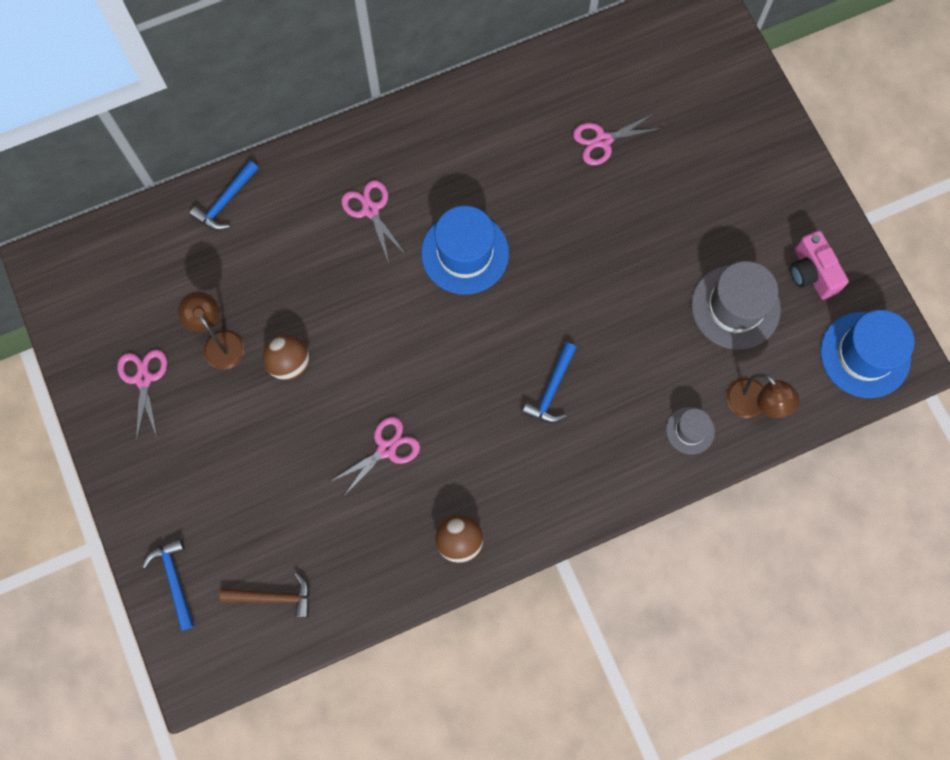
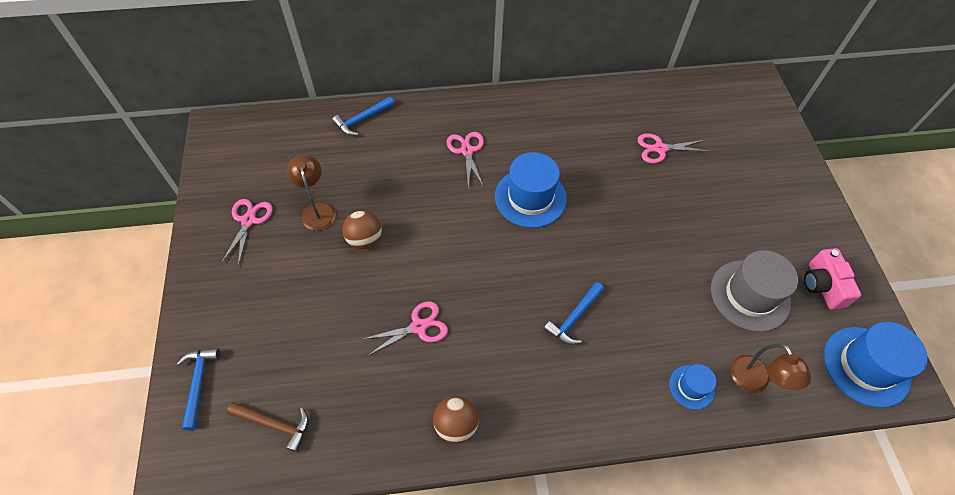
camera: 15 degrees right, 15 degrees down
grey hat [666,407,715,454] -> blue hat [669,364,716,410]

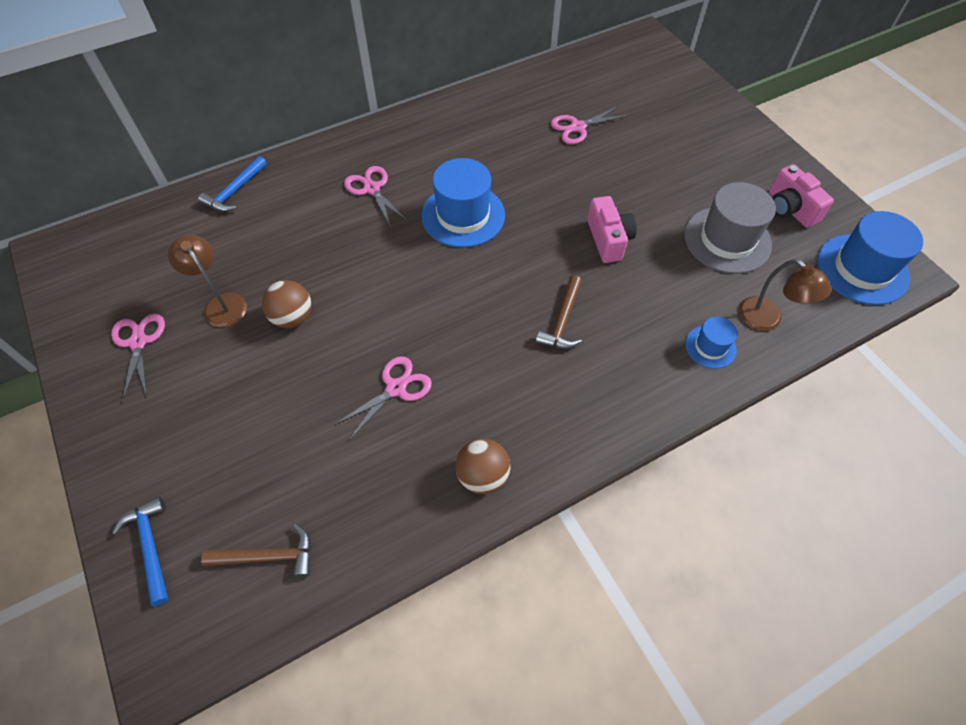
camera: 20 degrees left, 0 degrees up
blue hammer [544,282,604,345] -> brown hammer [536,275,582,349]
none -> pink camera [587,196,637,263]

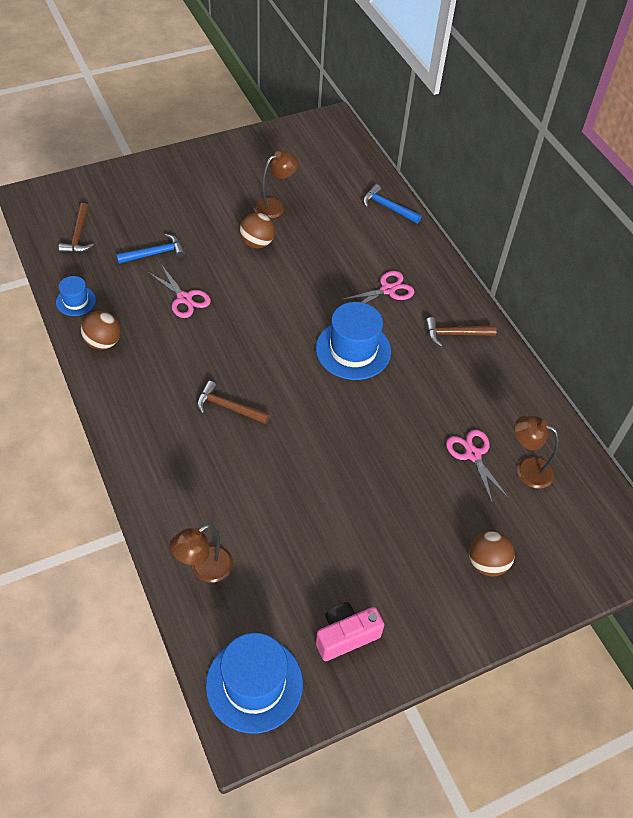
camera: 90 degrees right, 5 degrees down
pink scissors [111,314,165,401] -> none
blue hammer [112,496,169,606] -> blue hammer moved to [116,233,186,264]
pink camera [587,196,637,263] -> none
grey hat [684,182,776,274] -> none
blue hat [685,317,737,369] -> blue hat moved to [56,276,96,316]
none -> brown hammer [425,317,497,347]
none -> brown ball [469,531,515,577]
none -> brown lamp [514,415,559,489]

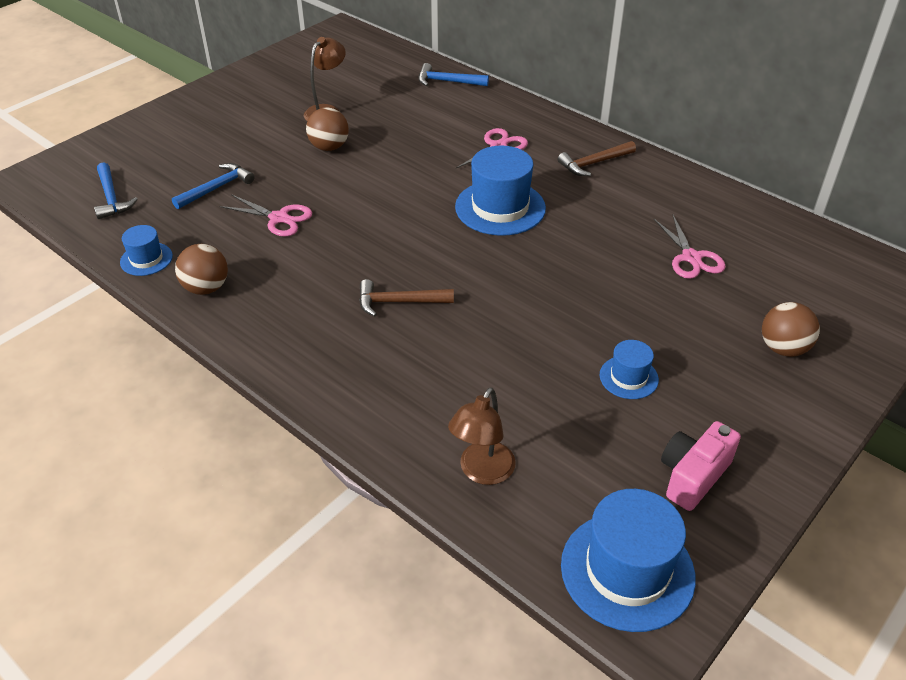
camera: 20 degrees left, 10 degrees down
brown hammer [58,203,94,253] -> blue hammer [94,162,138,219]
pink scissors [446,430,509,502] -> pink scissors turned 150 degrees counterclockwise [654,215,726,279]
brown lamp [514,415,559,489] -> none
none -> blue hat [600,340,659,399]

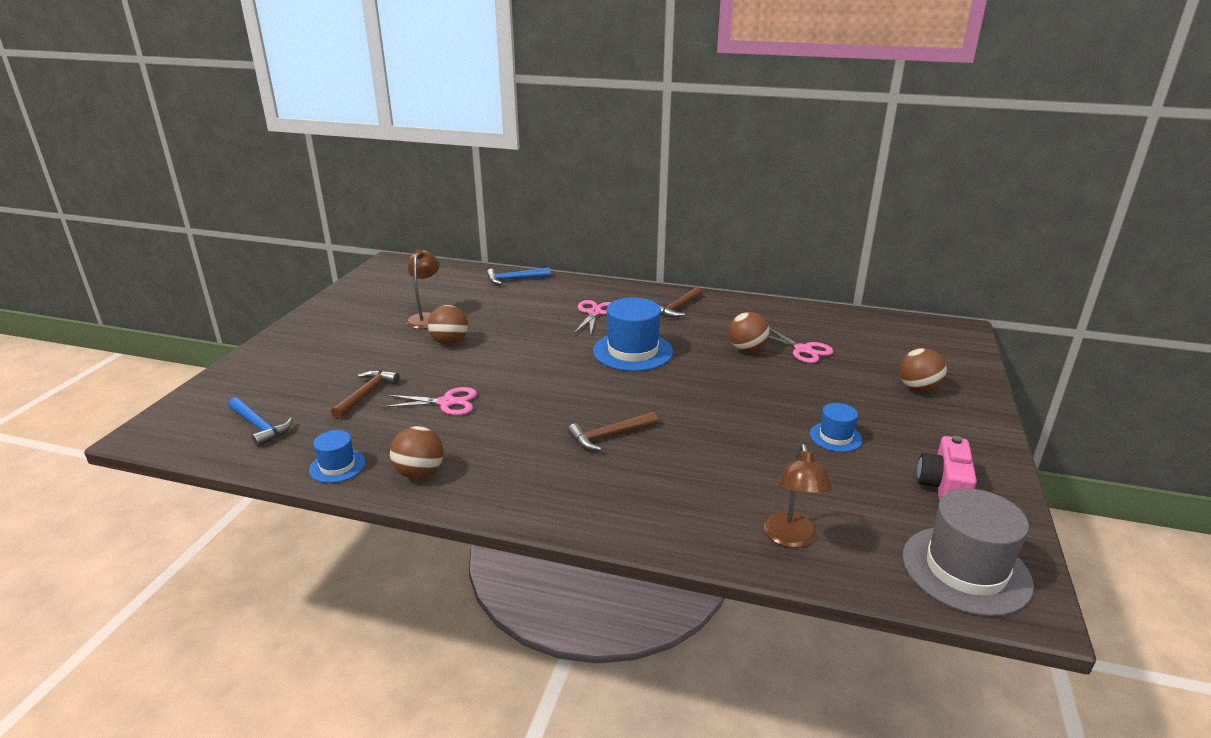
camera: 25 degrees left, 15 degrees down
blue hammer [172,163,255,209] -> brown hammer [331,370,400,419]
blue hat [561,489,696,632] -> grey hat [903,488,1034,616]
none -> brown ball [729,312,770,352]

